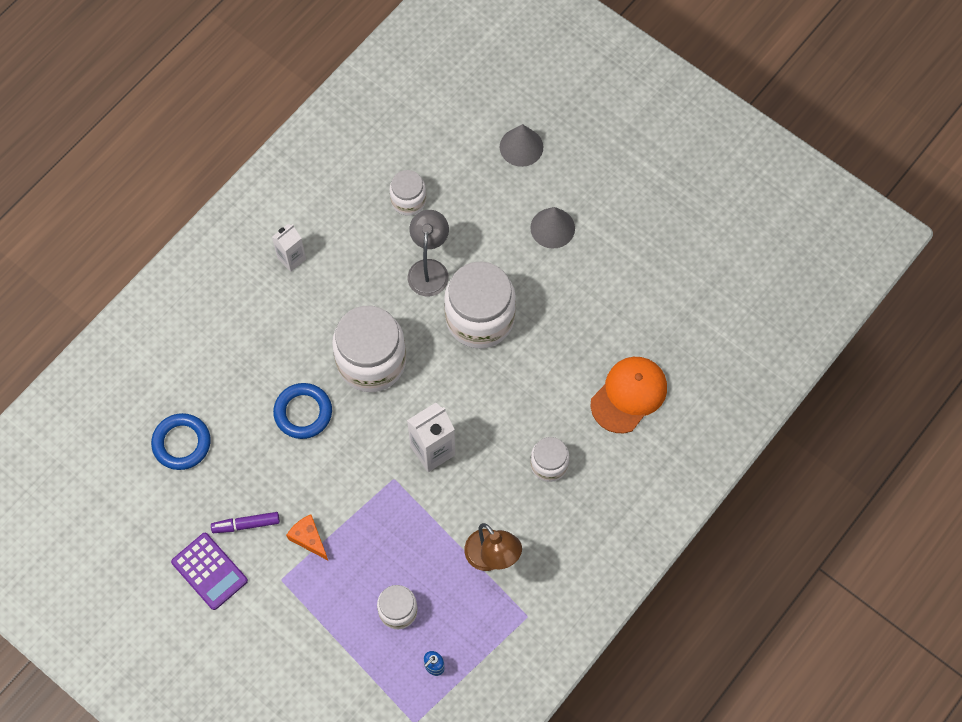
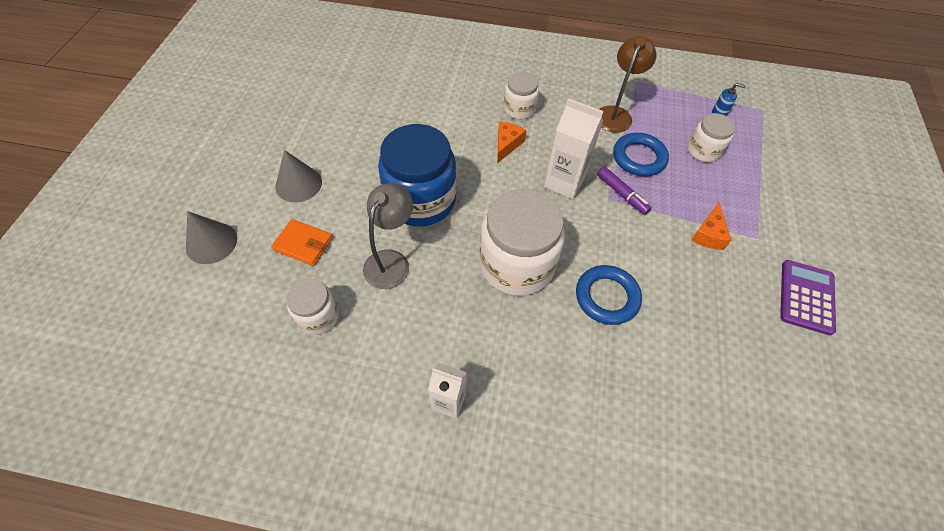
camera: 120 degrees left, 10 degrees down
blue ring [151,413,211,470] -> blue ring moved to [613,133,669,176]
purple marker [211,512,280,533] -> purple marker moved to [597,167,651,215]
grey lamp [408,210,449,296] -> grey lamp turned 135 degrees clockwise [363,183,413,289]
white jar [444,261,516,349] -> blue jar [378,124,456,226]
orange cap [591,357,667,433] -> none
none -> orange wallet [271,219,333,266]
none -> orange cheese [497,121,526,163]

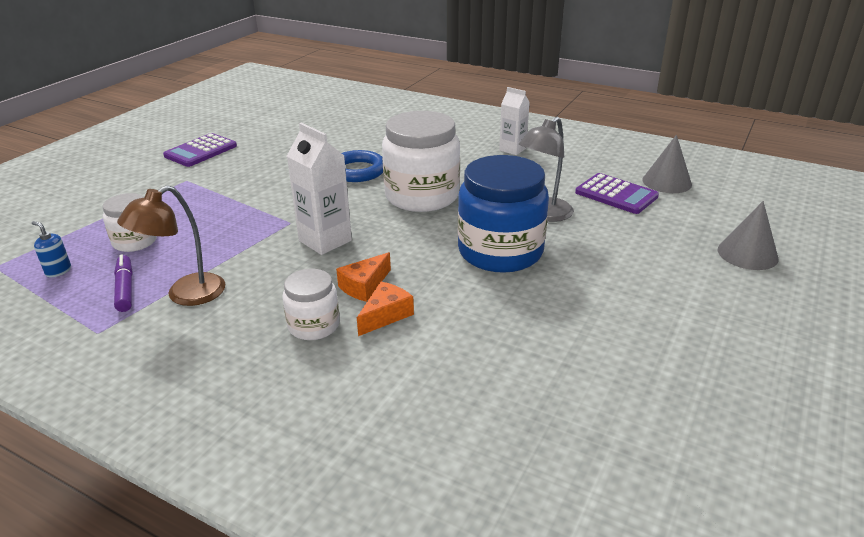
camera: 160 degrees left, 25 degrees down
orange wallet [271,219,333,266] -> none
grey cone [275,150,322,203] -> grey cone moved to [642,135,692,193]
white jar [286,279,339,335] -> purple calculator [575,173,659,214]
purple marker [597,167,651,215] -> purple marker moved to [114,254,133,312]
blue ring [613,133,669,176] -> none
orange cheese [691,202,731,250] -> orange cheese moved to [357,281,414,336]

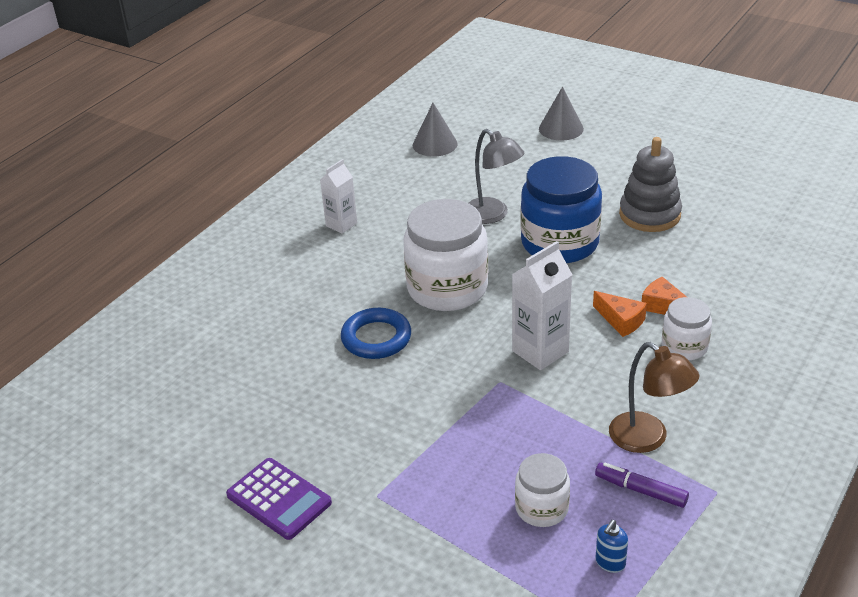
camera: 85 degrees left, 5 degrees up
purple marker [114,254,133,312] -> purple marker turned 45 degrees clockwise [595,463,689,508]
purple calculator [575,173,659,214] -> none
none -> grey stacking toy [619,137,682,232]

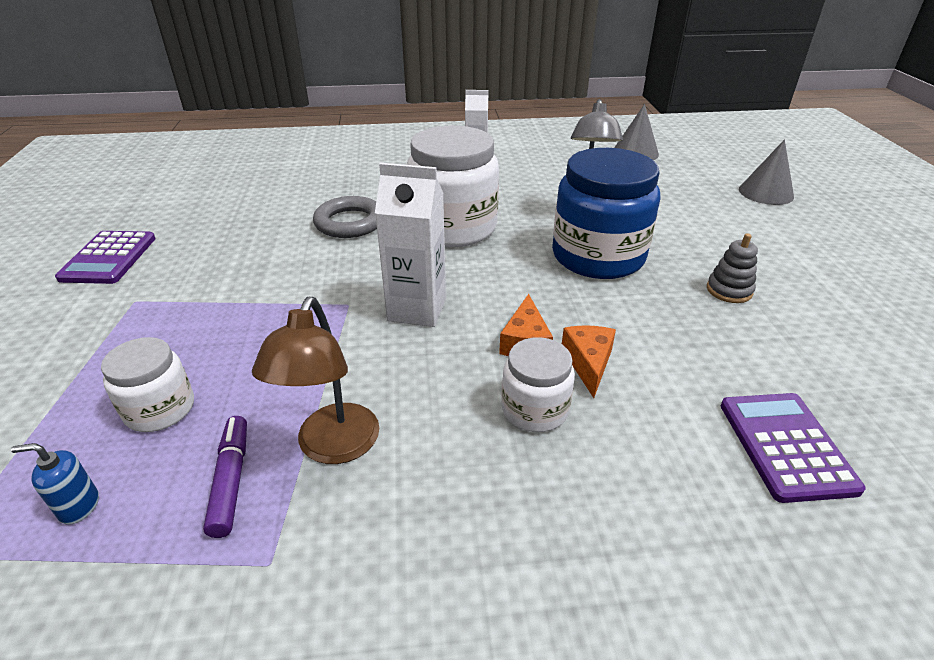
camera: 50 degrees right, 0 degrees up
blue ring [341,308,411,359] -> grey ring [313,196,377,238]
grey stacking toy [619,137,682,232] -> grey stacking toy [707,233,758,303], size x0.54
none -> purple calculator [721,393,865,503]

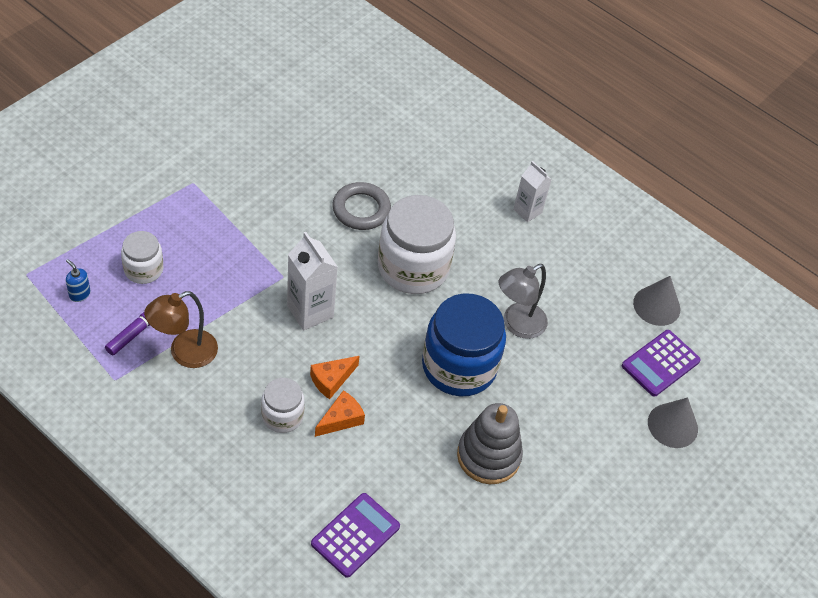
camera: 40 degrees right, 15 degrees up
purple calculator [55,231,156,284] -> purple calculator moved to [622,330,701,397]
grey stacking toy [707,233,758,303] -> grey stacking toy [457,403,523,484], size x1.84

